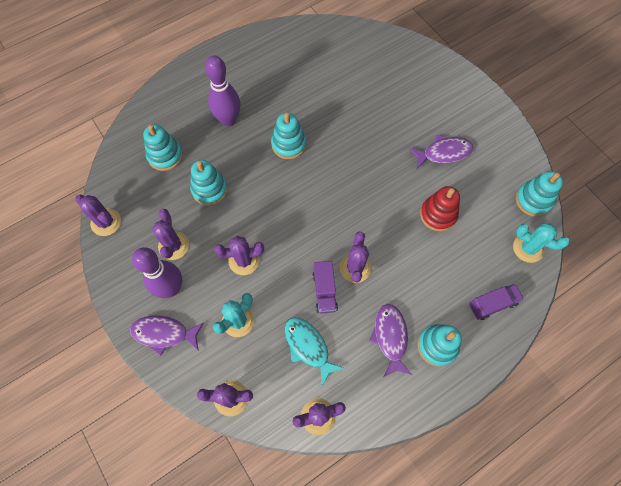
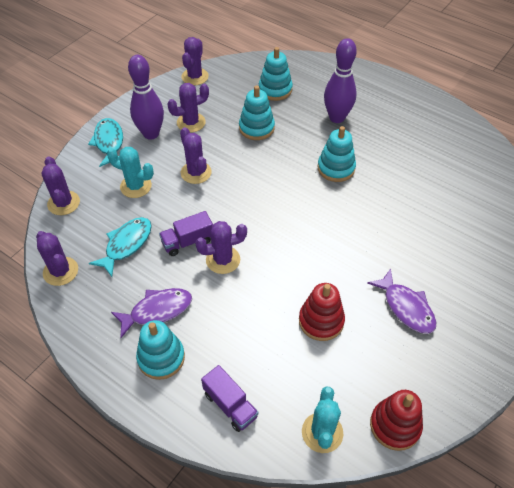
camera: 70 degrees right, 15 degrees down
purple fish [130,315,204,356] -> turquoise fish [88,118,123,167]
turquoise stacking toy [516,171,563,217] -> red stacking toy [370,390,423,451]

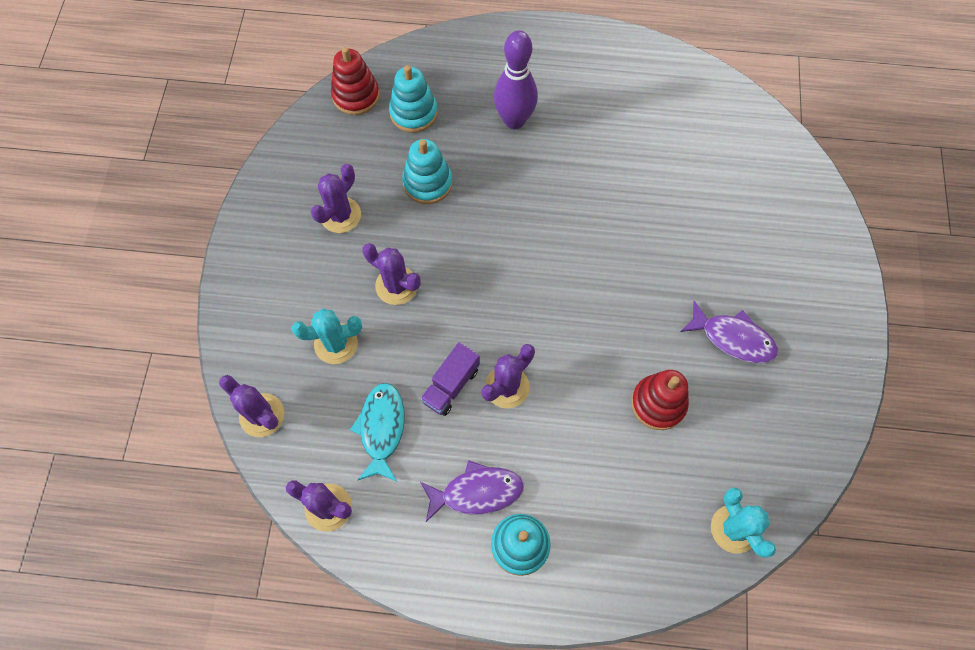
camera: 30 degrees left, 15 degrees up
turquoise fish [88,118,123,167] -> none
purple fish [111,288,192,338] -> purple fish turned 45 degrees clockwise [420,460,524,522]
purple bowling pin [128,55,164,140] -> none
purple cactus [182,37,209,85] -> none
purple truck [201,365,258,432] -> none
turquoise stacking toy [317,126,356,182] -> none
red stacking toy [370,390,423,451] -> red stacking toy moved to [331,47,380,115]

